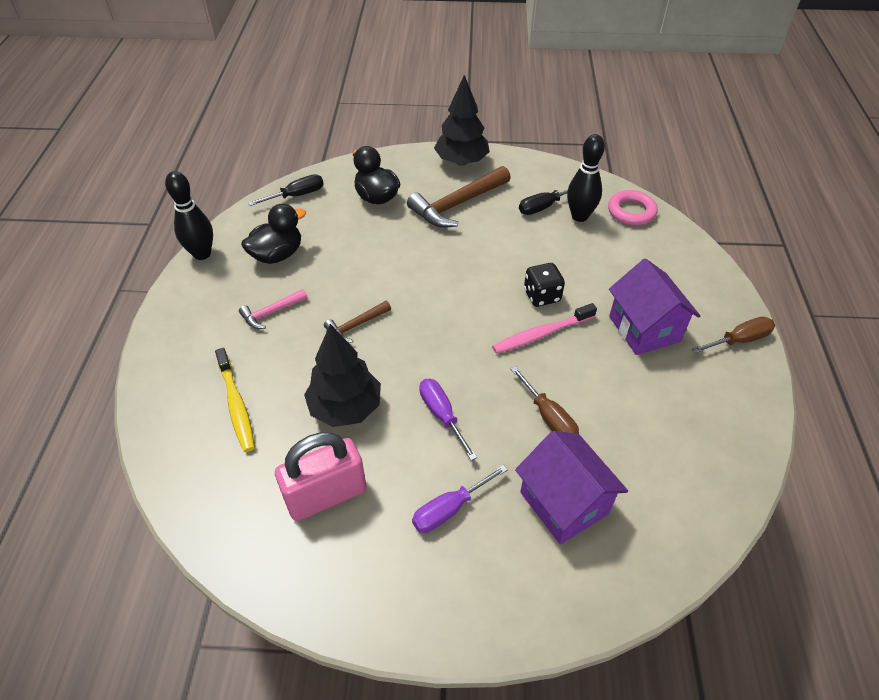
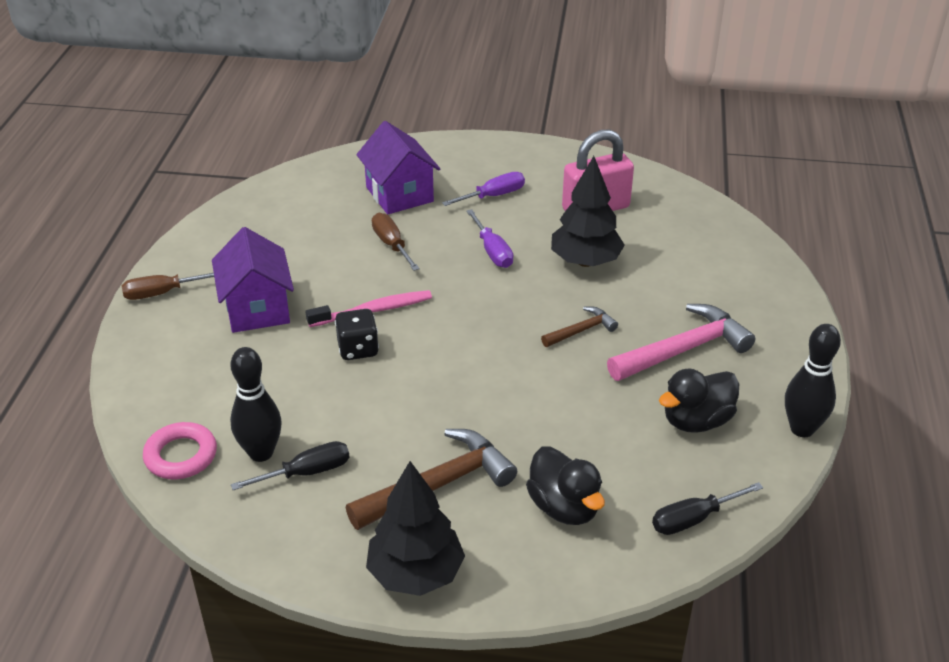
camera: 175 degrees left, 10 degrees down
yellow toothbrush [215,348,255,452] -> none
pink hammer [239,289,308,329] -> pink hammer [607,304,755,381], size x1.88

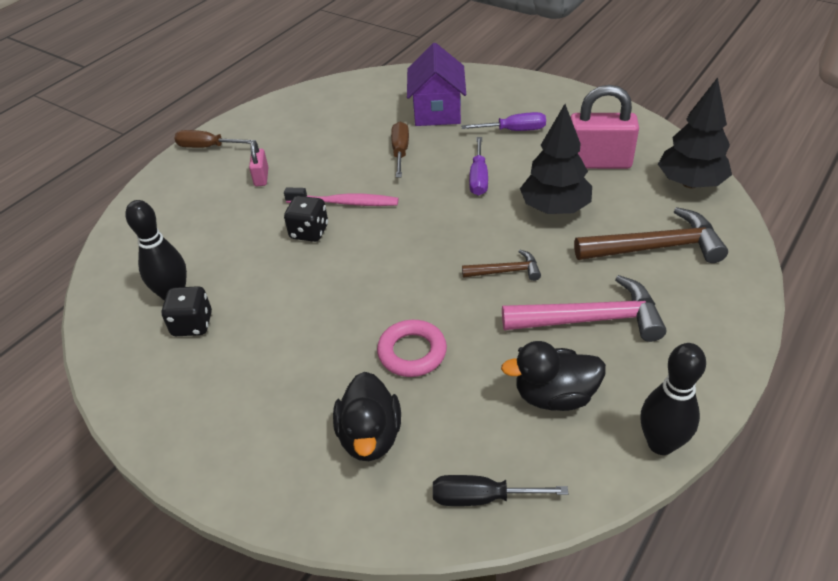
camera: 30 degrees right, 5 degrees up
pink ring [143,422,217,479] -> pink ring moved to [377,320,447,377]
purple house [212,227,294,333] -> pink padlock [249,140,268,186]
black screwdriver [231,441,350,490] -> black dice [161,286,212,336]
brown hammer [346,429,517,530] -> brown hammer moved to [574,207,728,263]
black tree [366,461,465,596] -> black tree moved to [658,77,732,188]

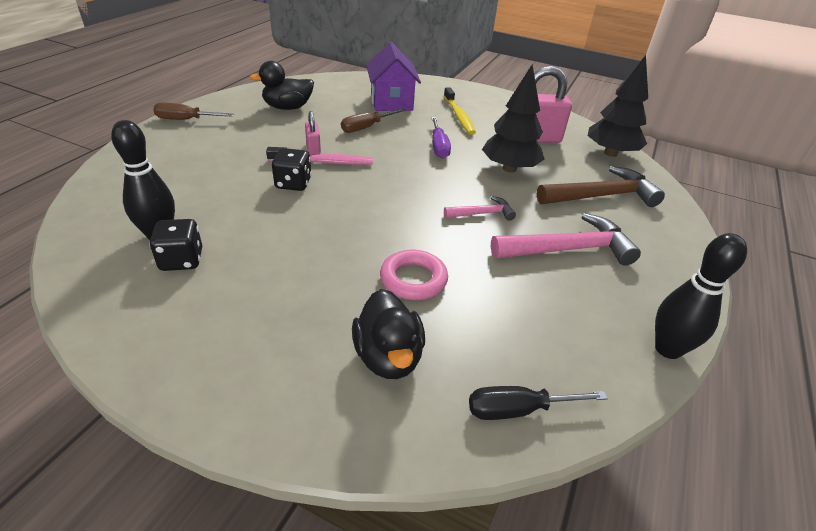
camera: 15 degrees left, 5 degrees down
pink padlock [249,140,268,186] -> pink padlock moved to [305,111,321,155]
brown screwdriver [391,122,409,178] -> brown screwdriver turned 120 degrees counterclockwise [341,109,405,133]
purple screwdriver [461,112,546,131] -> yellow toothbrush [444,87,476,135]
brown hammer [462,250,541,281] -> pink hammer [444,196,516,221]
black duck [501,341,606,411] -> black duck moved to [249,61,314,110]

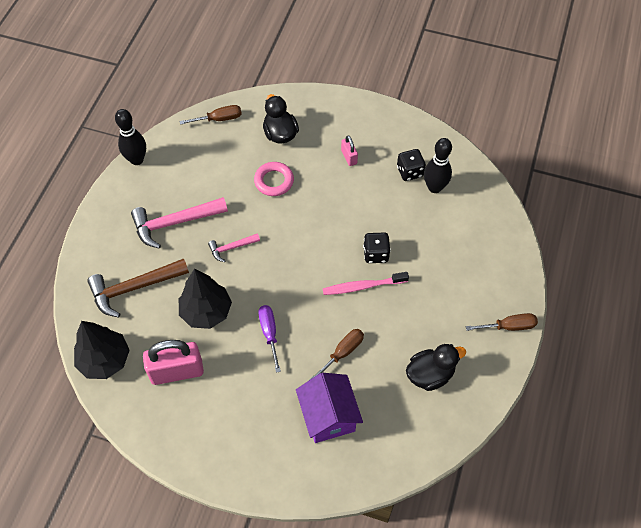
camera: 175 degrees right, 20 degrees up
pink padlock [305,111,321,155] -> pink padlock moved to [341,135,358,166]
yellow toothbrush [444,87,476,135] -> none
black screwdriver [469,386,608,420] -> brown screwdriver [180,105,242,125]

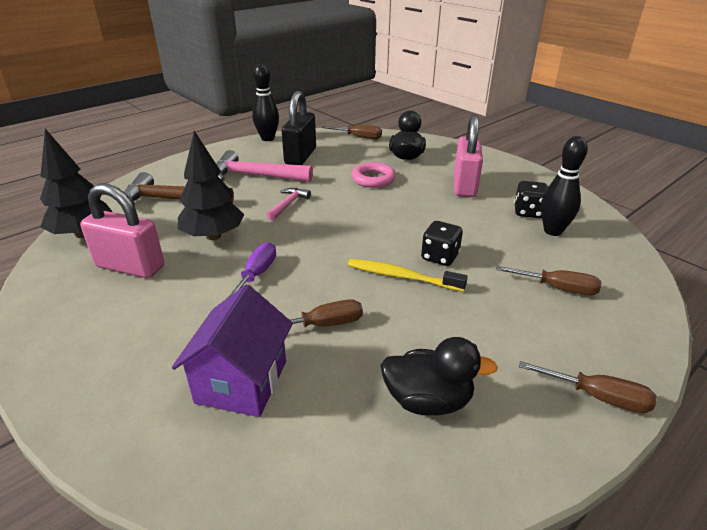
camera: 30 degrees right, 25 degrees down
pink hammer [208,233,260,262] -> pink hammer turned 105 degrees clockwise [267,188,311,220]
pink toothbrush [323,272,409,295] -> yellow toothbrush [348,259,468,292]
pink padlock [341,135,358,166] -> pink padlock [454,115,483,197], size x2.02
none -> black padlock [282,91,316,165]
none -> brown screwdriver [496,266,601,295]

